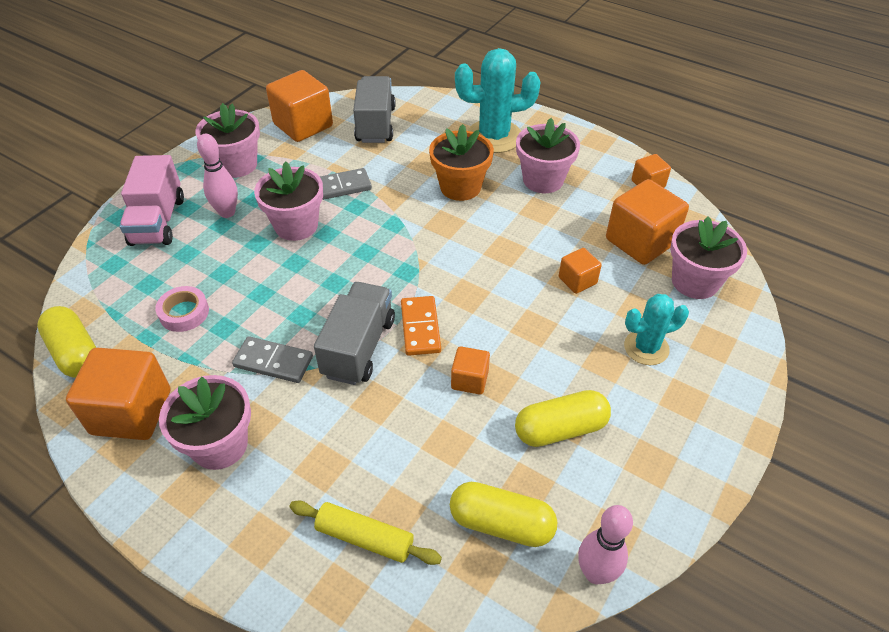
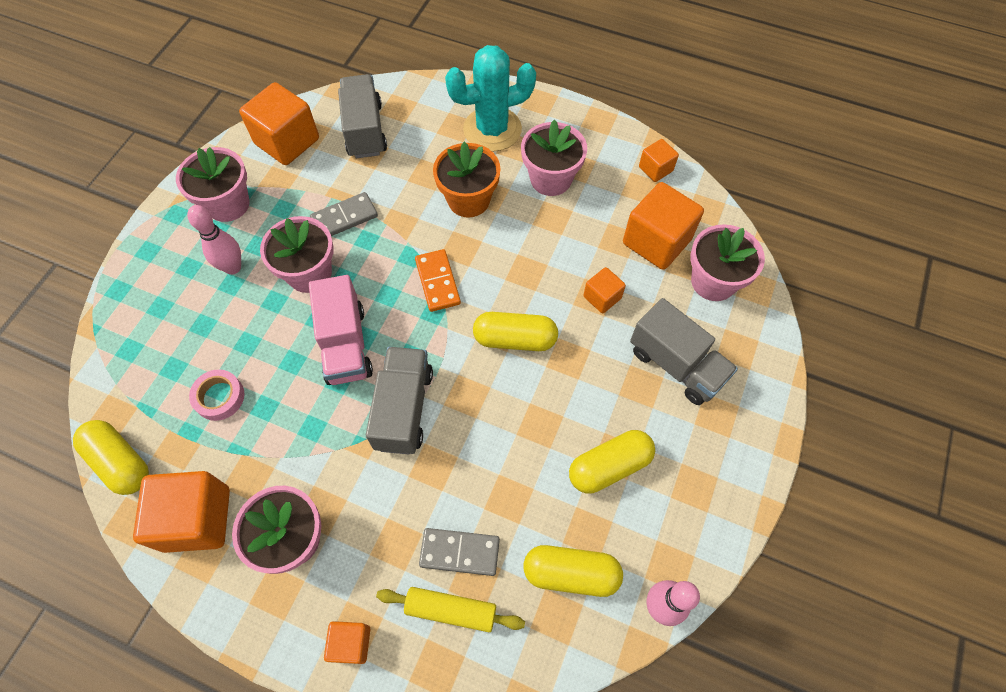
camera: 10 degrees left, 15 degrees up
pink truck [120,155,184,246] -> pink truck moved to [309,275,373,385]
grey domino [232,336,313,383] -> grey domino moved to [419,528,500,576]
orange domino [401,296,441,356] -> orange domino moved to [415,249,461,312]
orange cube [451,346,490,395] -> orange cube moved to [324,621,370,664]
turquoise cactus [624,294,689,365] -> grey truck [630,298,738,405]
none -> yellow capsule [473,312,558,351]

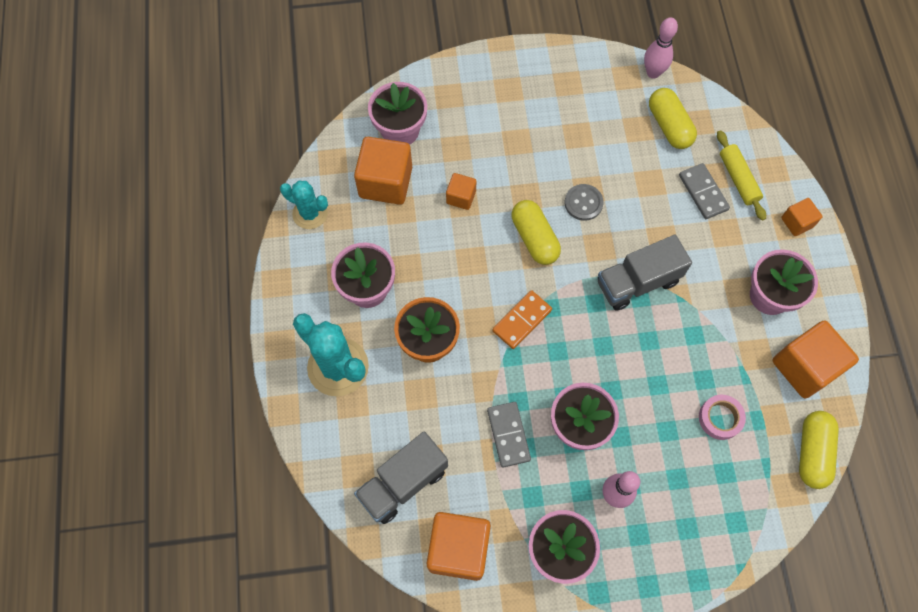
camera: 120 degrees left, 5 degrees up
pink truck [309,275,373,385] -> none
grey domino [310,192,378,236] -> grey domino turned 45 degrees clockwise [487,402,531,468]
yellow capsule [569,430,655,494] -> none
grey truck [630,298,738,405] -> none
orange cube [639,139,679,182] -> turquoise cactus [280,180,328,229]
none -> grey button [564,184,604,221]

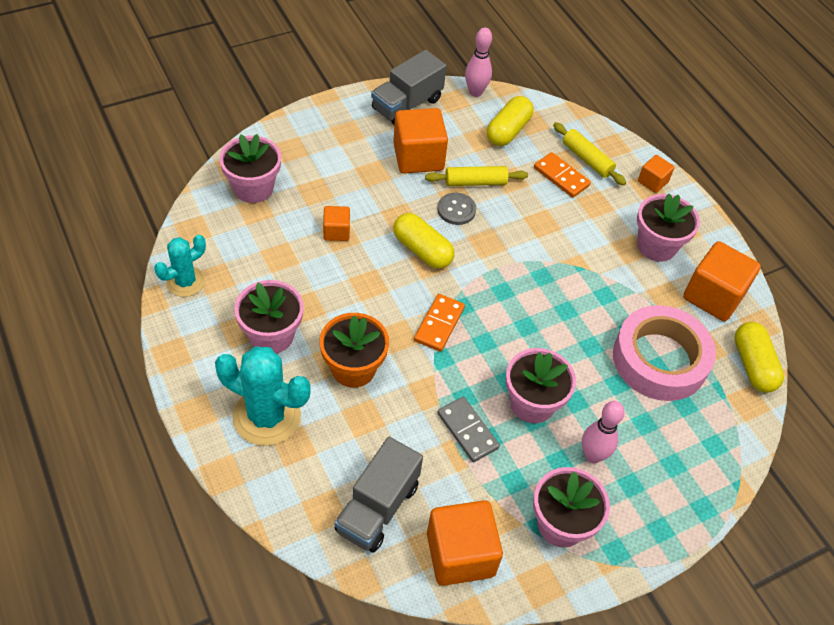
camera: 25 degrees left, 15 degrees down
turquoise cactus [280,180,328,229] -> turquoise cactus turned 45 degrees counterclockwise [154,235,206,297]
orange cube [354,137,412,205] -> orange cube moved to [393,108,448,173]
grey truck [598,235,692,311] -> grey truck moved to [371,50,446,125]
yellow capsule [649,88,697,149] -> yellow capsule turned 75 degrees clockwise [487,96,534,146]
grey domino [679,163,730,219] -> orange domino [534,152,591,198]
pink tape [699,395,746,440] -> pink tape [613,305,716,401], size x2.18
none -> yellow rolling pin [425,166,528,186]

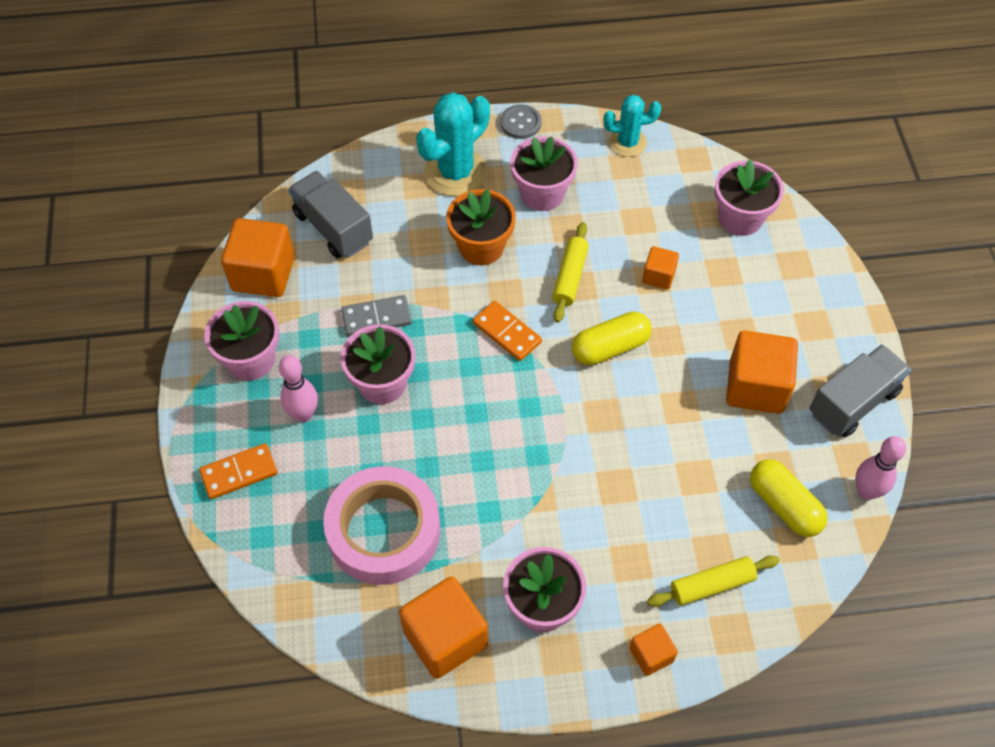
camera: 115 degrees right, 5 degrees up
turquoise cactus [154,235,206,297] -> turquoise cactus turned 75 degrees counterclockwise [603,95,661,157]
grey truck [371,50,446,125] -> grey truck turned 75 degrees clockwise [809,344,911,437]
yellow rolling pin [425,166,528,186] -> yellow rolling pin moved to [552,222,589,323]
grey button [437,193,476,225] -> grey button moved to [501,104,541,139]
orange domino [534,152,591,198] -> orange domino moved to [199,443,278,499]
yellow capsule [734,322,784,393] -> none

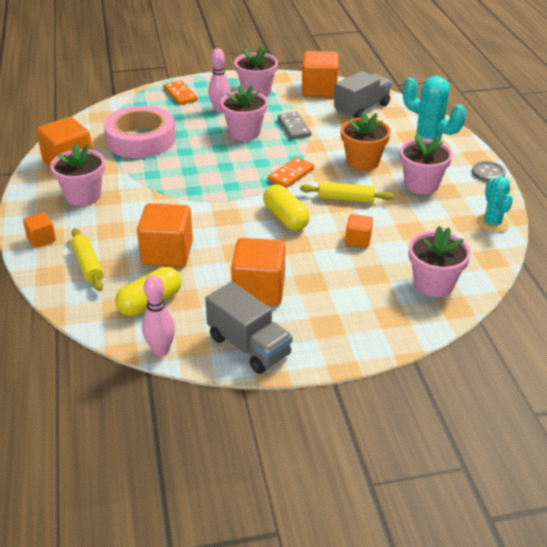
camera: 85 degrees right, 20 degrees down
none -> orange cube [137,203,193,267]

